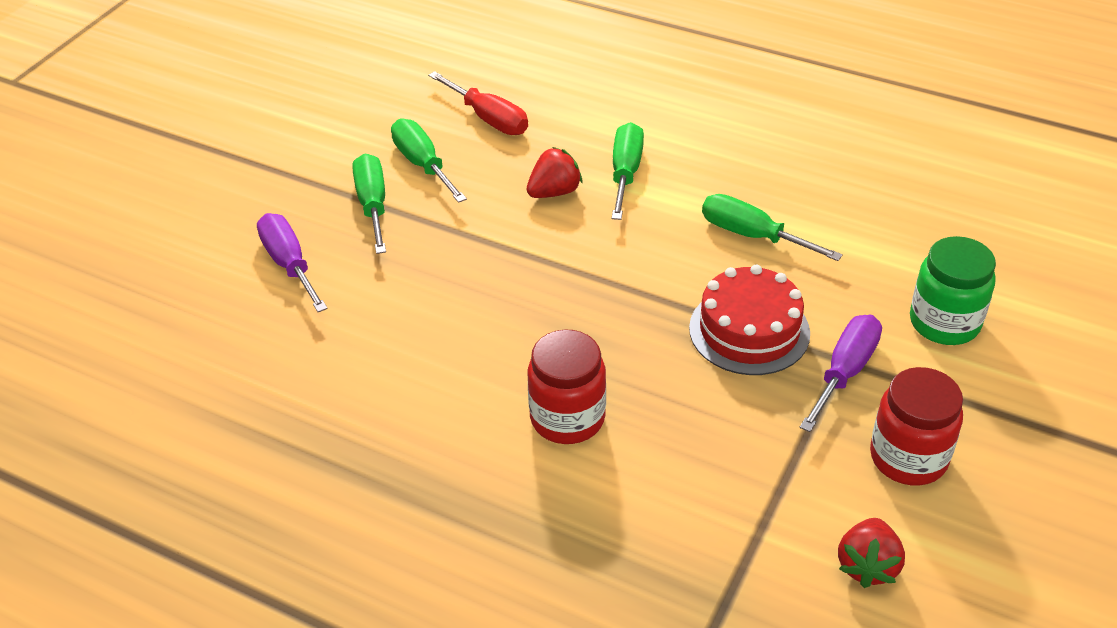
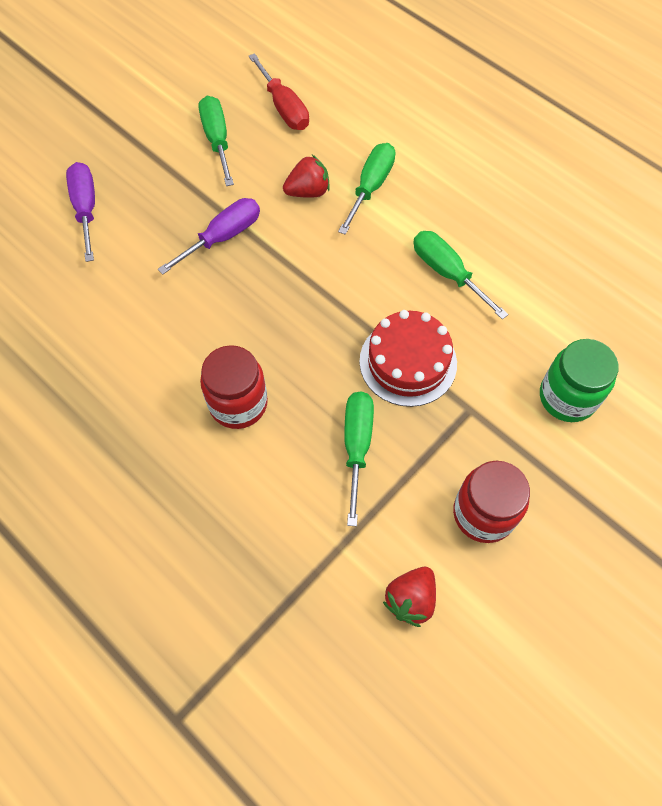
camera: 15 degrees right, 20 degrees up
green screwdriver [352,153,386,254] -> green screwdriver moved to [344,391,374,526]
purple screwdriver [799,315,882,432] -> purple screwdriver moved to [158,198,260,275]

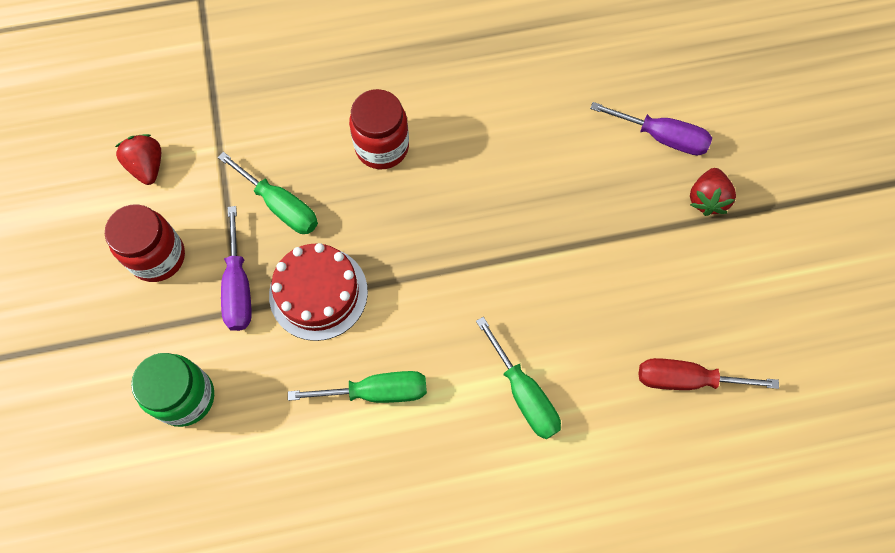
camera: 125 degrees right, 5 degrees up
purple screwdriver [158,198,260,275] -> purple screwdriver moved to [221,206,251,331]
green screwdriver [199,96,234,186] -> none
red strawberry [283,155,330,198] -> red strawberry moved to [690,168,736,216]

